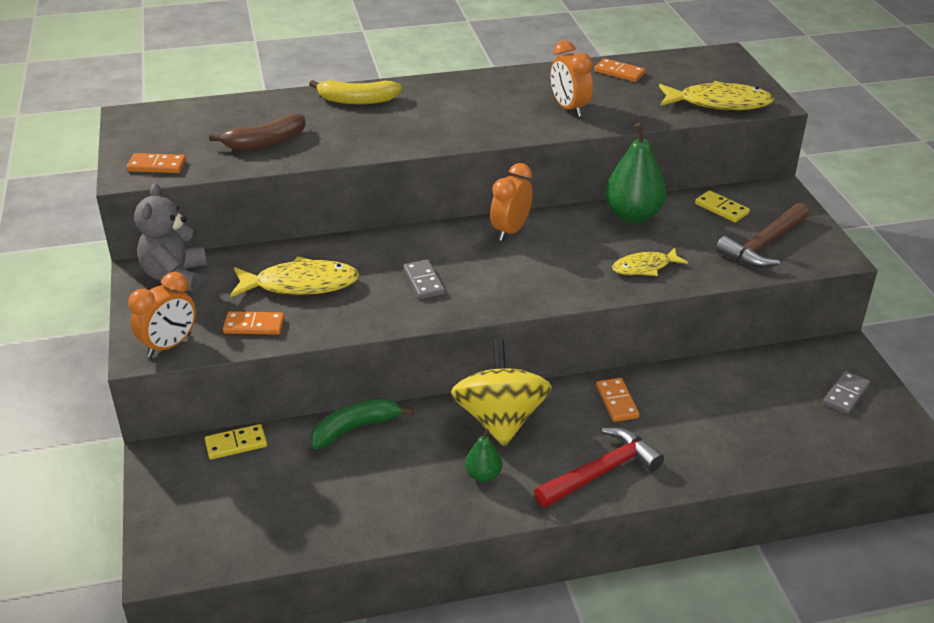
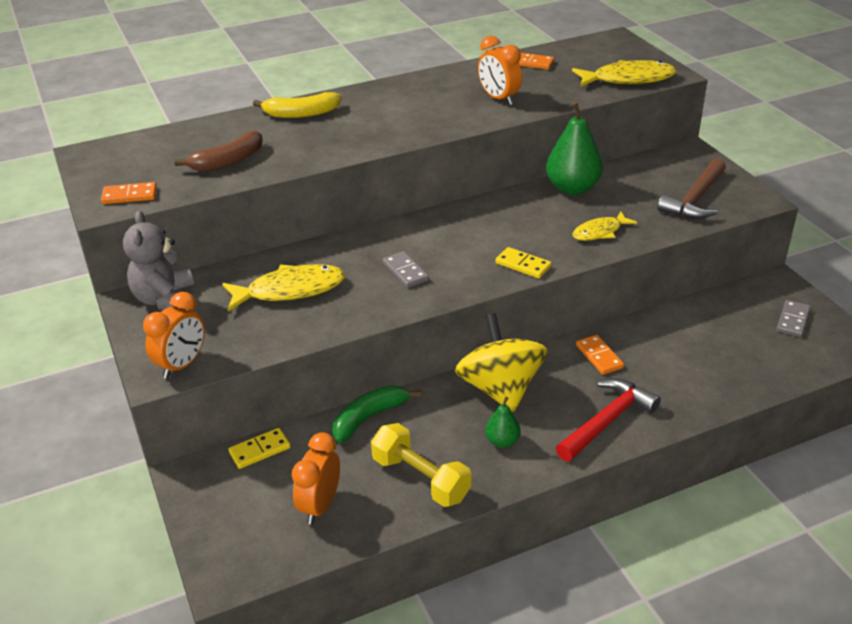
camera: 10 degrees left, 0 degrees up
orange domino [223,311,284,335] -> none
orange clock [490,163,533,241] -> orange clock moved to [292,432,340,524]
yellow domino [695,190,750,222] -> yellow domino moved to [496,247,552,278]
none -> yellow dumbbell [371,423,471,507]

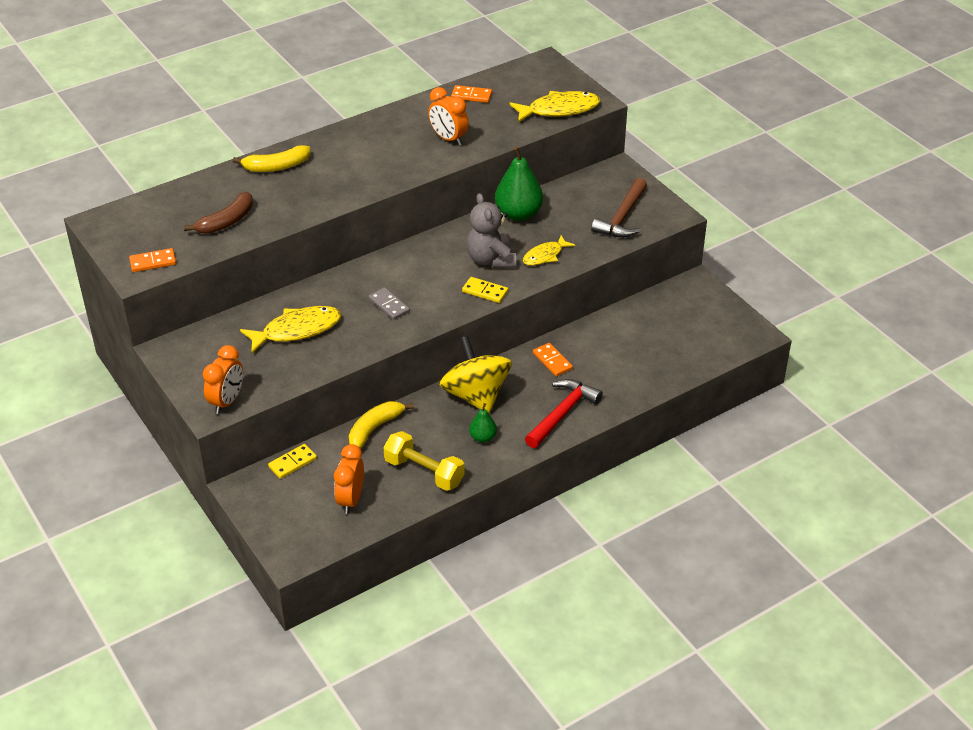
camera: 10 degrees left, 5 degrees up
grey teddy bear [123,211,194,310] -> grey teddy bear moved to [467,193,516,268]
green banana [332,385,421,443] -> yellow banana [349,401,414,449]
grey domino [776,300,810,337] -> none

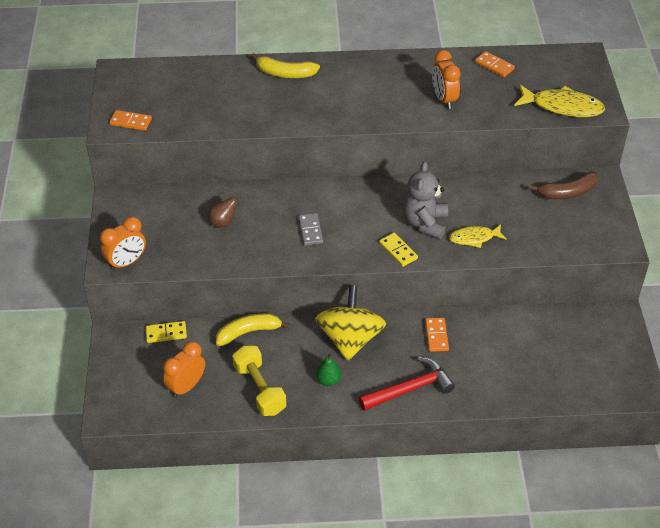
camera: 30 degrees right, 5 degrees up
brown banana [184,192,253,234] -> brown banana moved to [529,172,598,199]
yellow fish [240,306,341,353] -> brown pear [208,194,242,228]
green pear [495,146,543,221] -> none
brown hammer [591,178,647,238] -> none

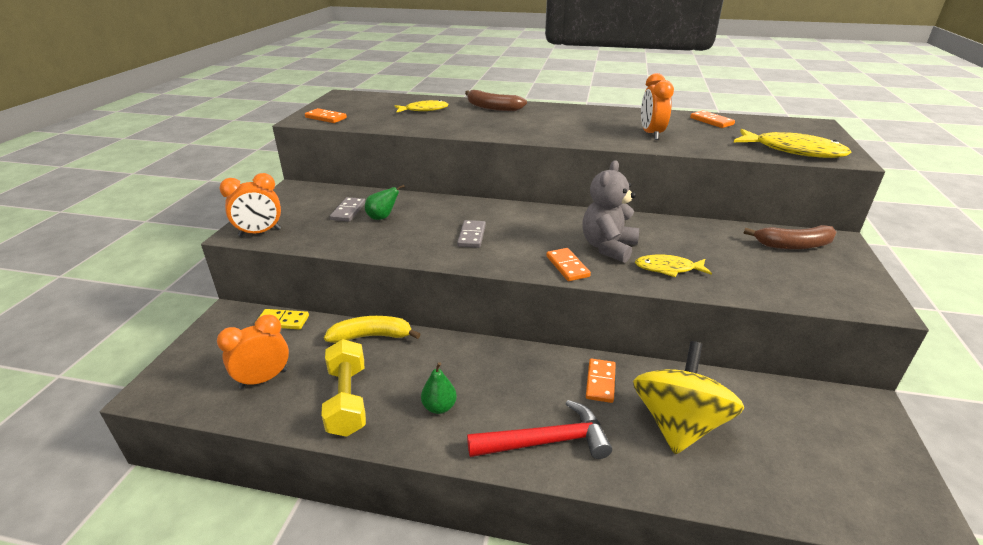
camera: 15 degrees right, 15 degrees down
brown pear [208,194,242,228] -> green pear [365,185,405,220]
yellow banana [251,53,320,78] -> brown banana [465,90,527,111]
yellow spinning top [315,285,386,361] -> yellow spinning top moved to [633,341,744,454]
yellow domino [379,233,418,267] -> orange domino [546,248,591,281]
none -> grey domino [330,197,366,222]
none -> yellow fish [395,100,449,112]

